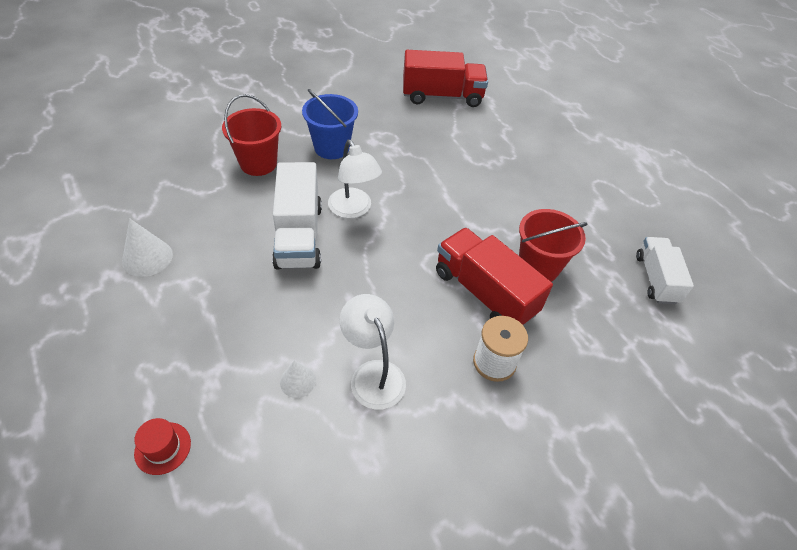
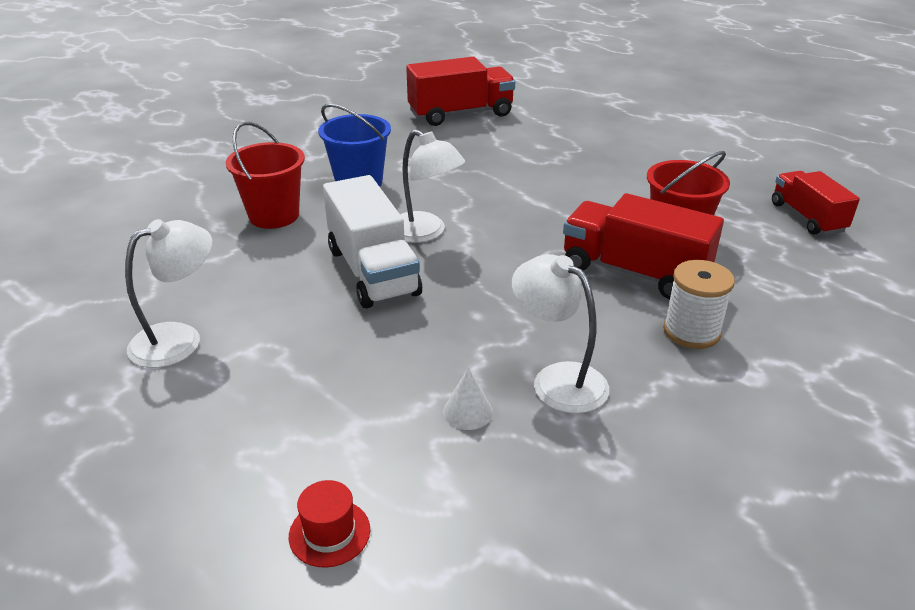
camera: 15 degrees left, 15 degrees down
white cone [122,218,173,277] -> white lamp [125,219,212,368]
white truck [636,237,694,304] -> red truck [772,171,860,235]

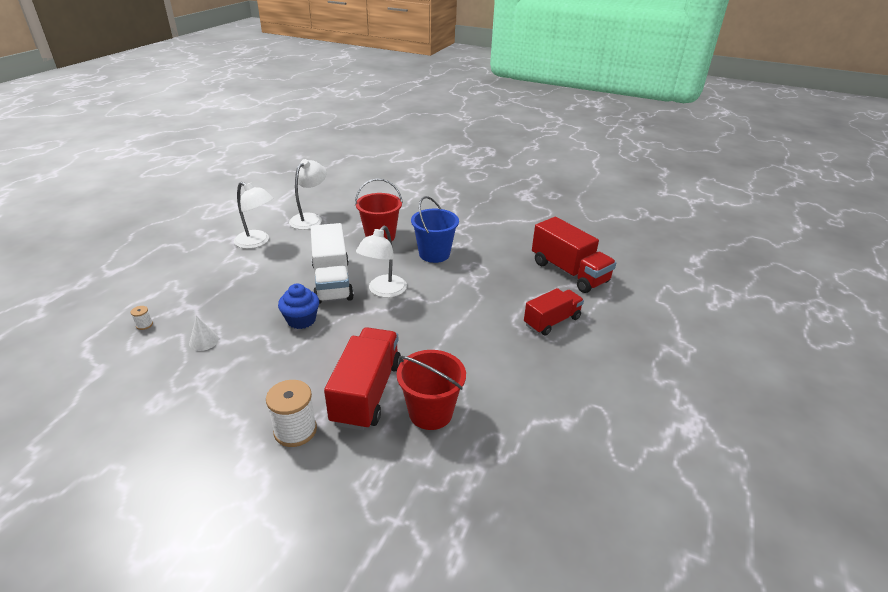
camera: 70 degrees right, 0 degrees up
red hat [289,480,370,568] -> none
white truck [323,175,422,308] -> white truck turned 60 degrees counterclockwise [311,223,354,304]
white lamp [512,254,609,414] -> white lamp moved to [289,159,326,230]
red truck [772,171,860,235] -> red truck moved to [524,288,584,336]
none -> white spool [131,306,153,330]
none -> blue cupcake [278,284,319,329]

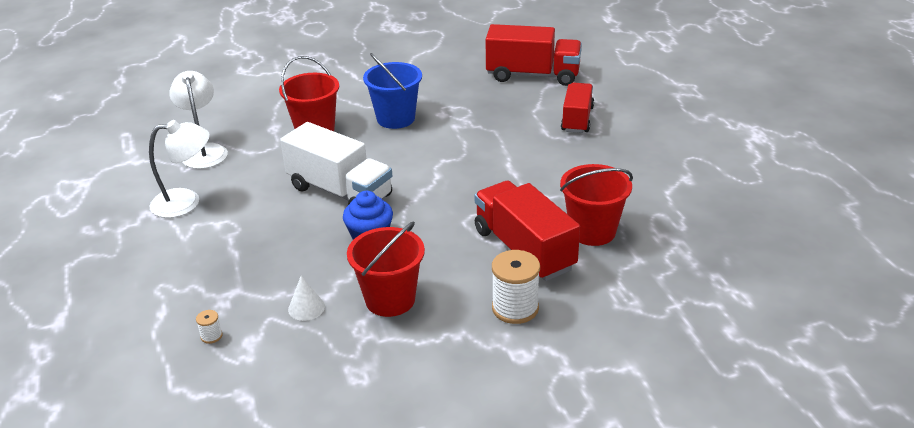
camera: 40 degrees left, 0 degrees up
white lamp [356,226,407,298] -> none
none -> red bucket [347,221,425,317]

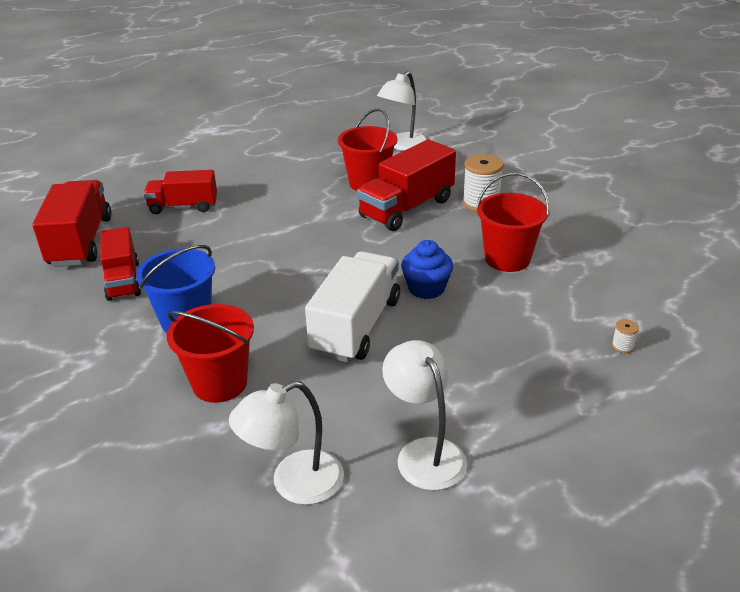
camera: 105 degrees left, 0 degrees up
white cone [288,275,325,321] -> none
none -> red truck [100,227,141,301]
none -> white lamp [377,71,427,151]

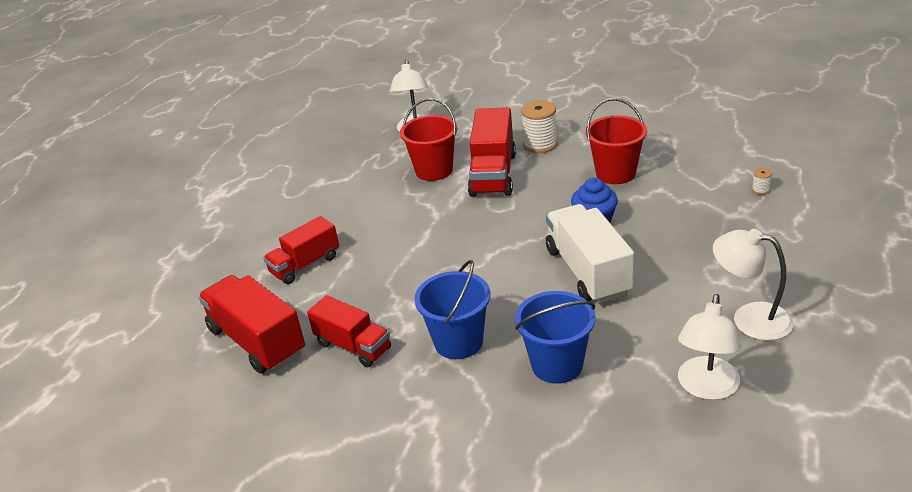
camera: 35 degrees left, 0 degrees up
red bucket [167,304,254,403] -> blue bucket [515,291,596,384]

